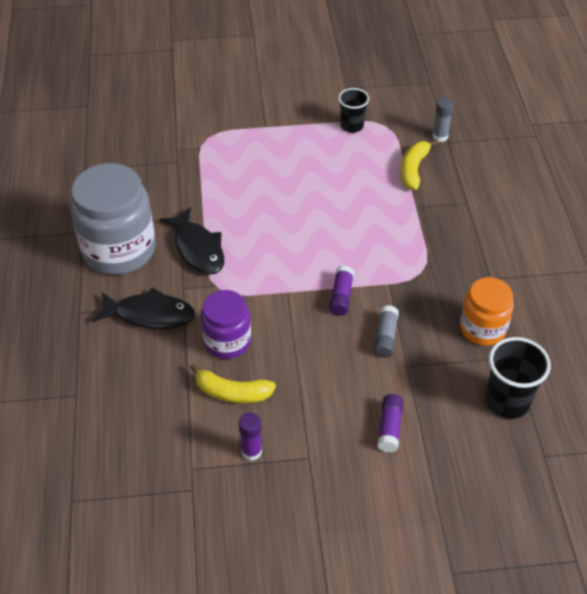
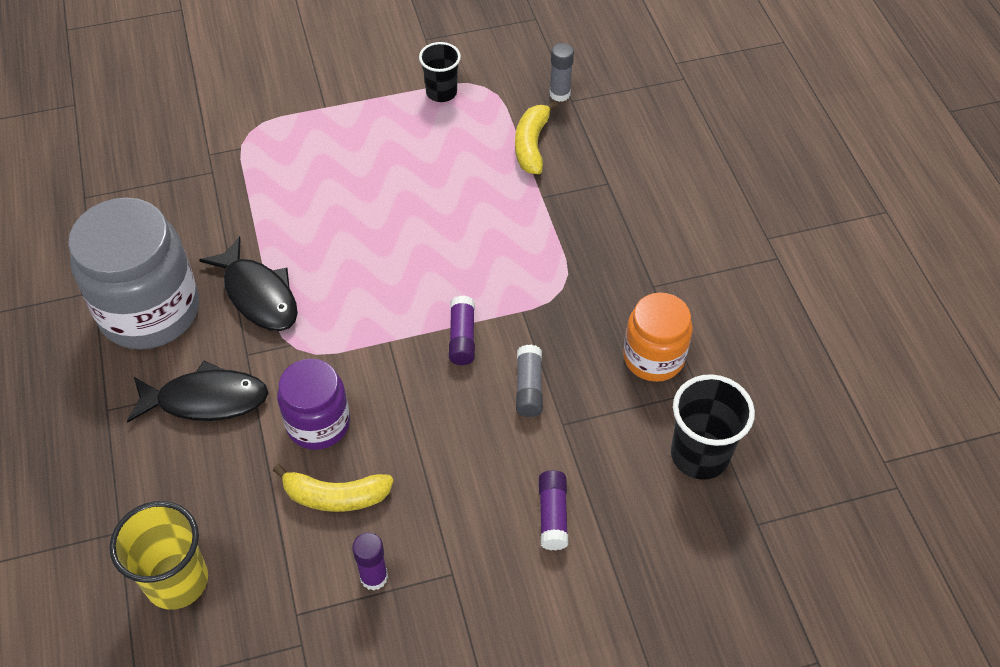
camera: 10 degrees left, 5 degrees up
none -> yellow cup [109,501,208,610]

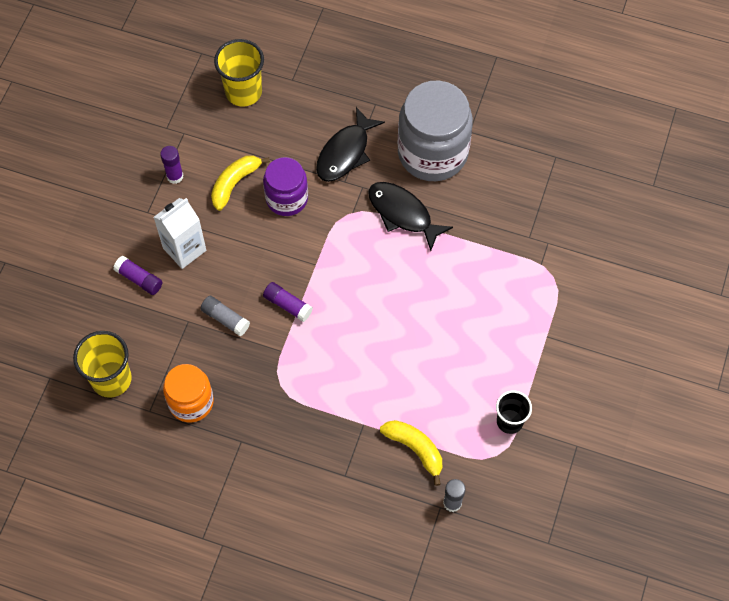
camera: 125 degrees right, 10 degrees up
black fish [199,236,298,331] -> black fish turned 45 degrees clockwise [368,182,453,251]
black cup [671,374,755,480] -> yellow cup [73,331,132,398]
none -> white carton [154,198,206,269]

